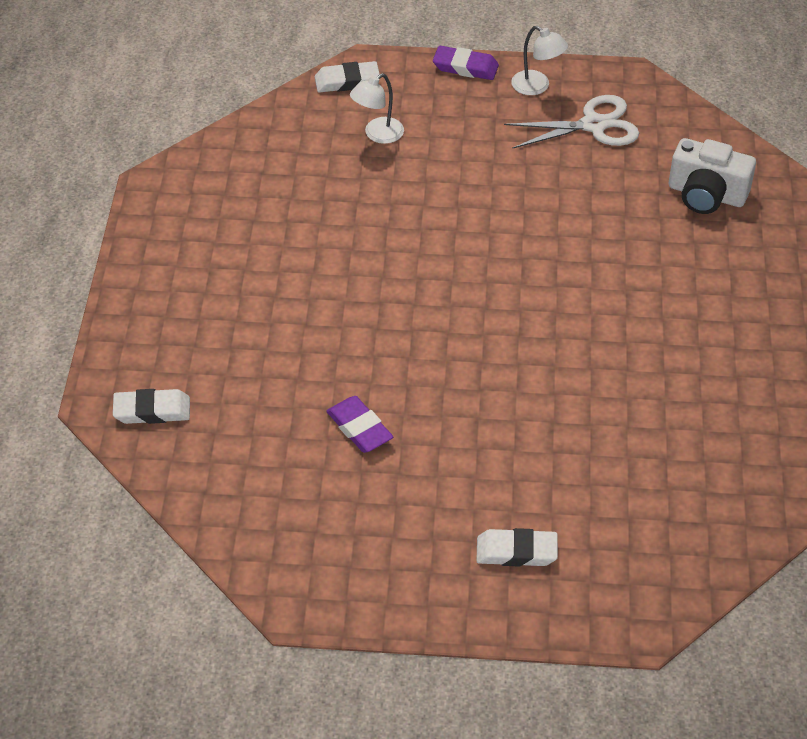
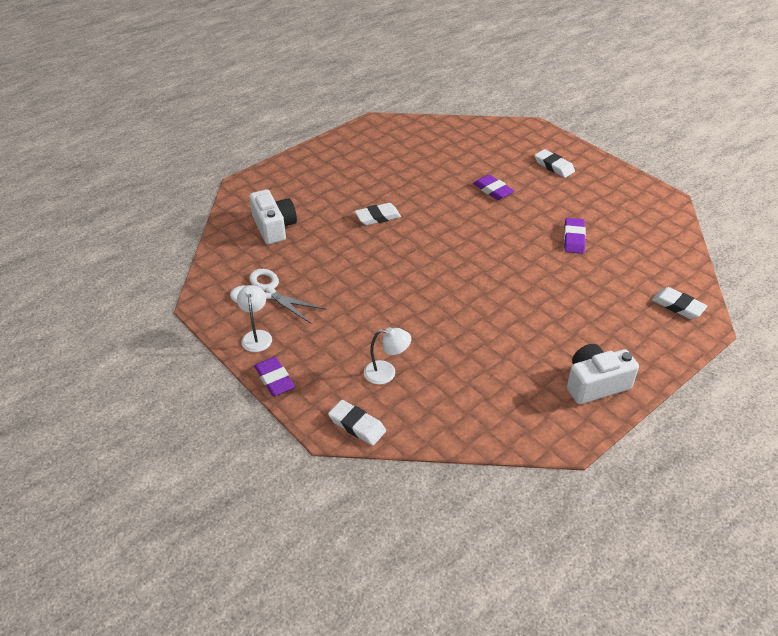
camera: 135 degrees left, 5 degrees down
none -> white eraser [355,203,401,225]
none -> purple eraser [473,174,514,200]
none -> white camera [567,344,639,404]

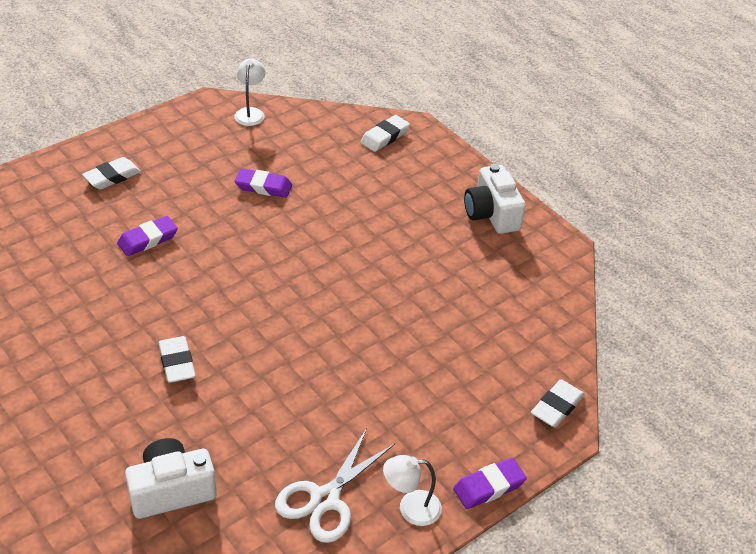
camera: 90 degrees left, 0 degrees up
white lamp [364,327,411,384] -> white lamp moved to [234,59,266,126]

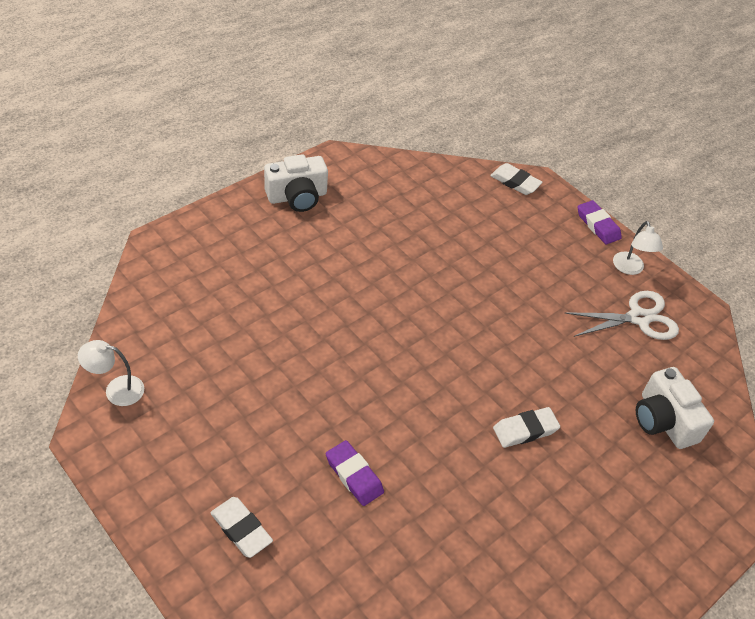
camera: 95 degrees left, 5 degrees up
purple eraser [235,168,292,198] -> none
white scissors [275,428,395,543] -> white scissors turned 45 degrees counterclockwise [565,291,679,340]
white eraser [361,115,410,152] -> none

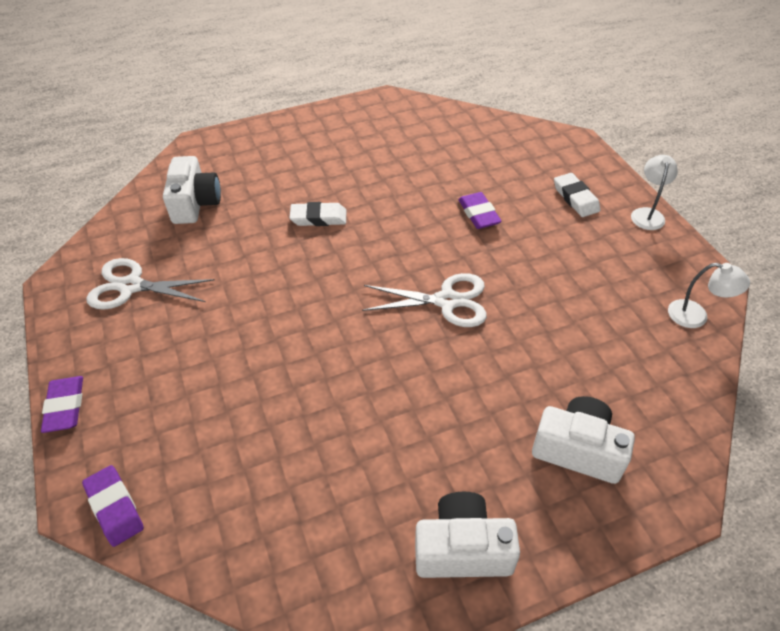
camera: 155 degrees left, 0 degrees up
white eraser [490,163,543,195] -> purple eraser [82,465,144,547]
white lamp [613,221,663,275] -> white lamp moved to [631,155,678,230]
none -> white scissors [362,273,487,327]
none -> white camera [532,396,635,484]

